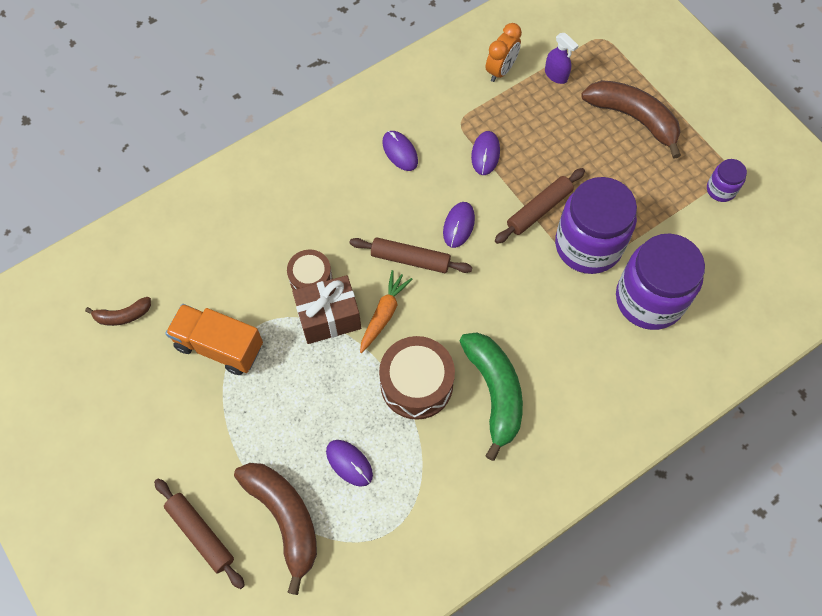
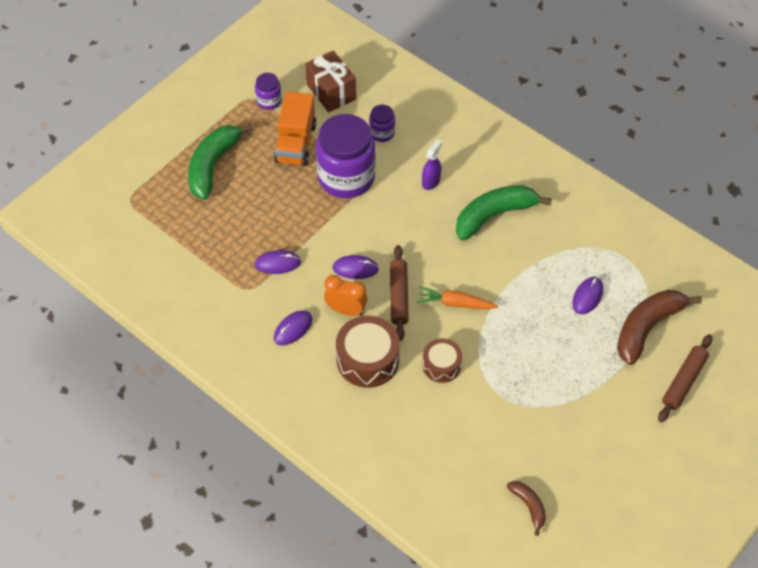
camera: 105 degrees left, 10 degrees down
orange truck [165,304,263,375] -> orange truck moved to [274,92,316,166]
brown gift [292,275,361,344] -> brown gift moved to [305,51,356,112]
brown drum [379,336,455,420] -> brown drum moved to [336,316,400,388]
orange clock [486,23,522,82] -> orange clock moved to [324,275,367,316]
brown rolling pin [495,168,585,244] -> none
purple spray bottle [545,33,579,84] -> purple spray bottle moved to [422,139,442,190]
brown banana [581,80,681,159] -> green banana [188,123,253,200]
purple jar [616,233,705,330] -> purple jar [369,105,395,142], size x0.46

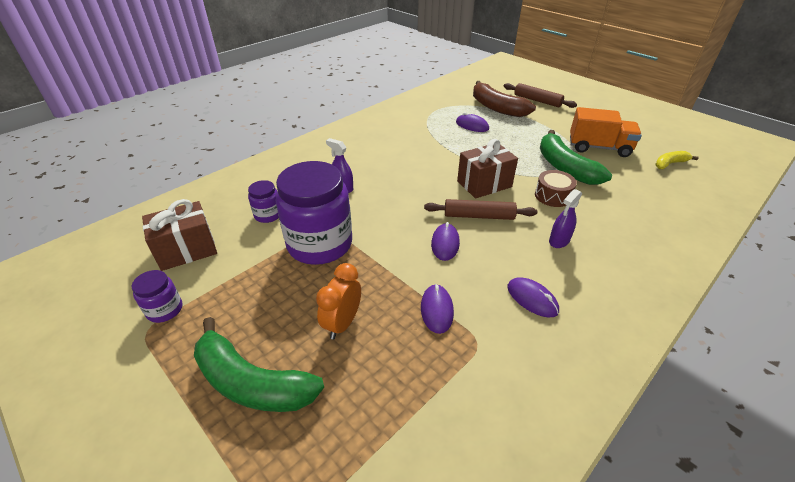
camera: 85 degrees left, 15 degrees down
orange truck [274,92,316,166] -> orange truck moved to [570,107,642,157]
orange clock [324,275,367,316] -> orange clock moved to [316,263,361,339]
brown drum [336,316,400,388] -> purple spray bottle [549,189,582,248]
orange carrot [417,286,498,310] -> brown gift [457,139,518,199]
green banana [456,185,552,241] -> green banana moved to [540,130,612,185]
brown banana [507,481,546,536] -> yellow banana [655,151,699,169]

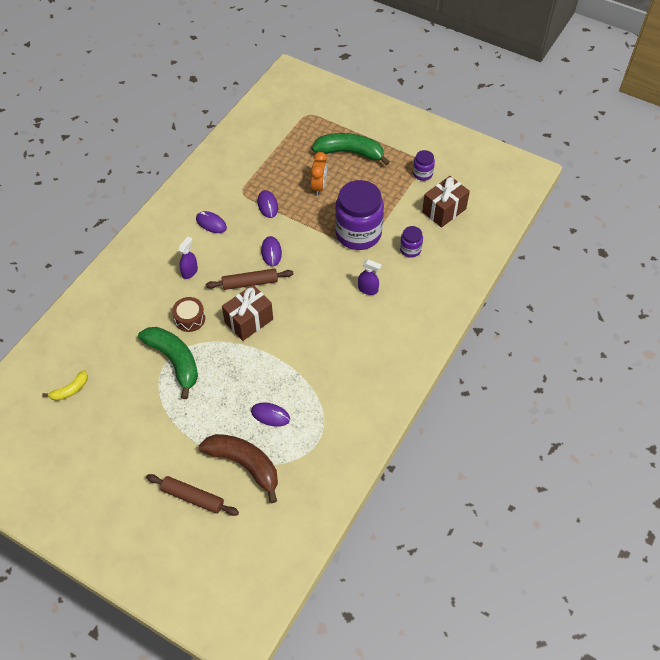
camera: 165 degrees right, 15 degrees up
orange truck [570,107,642,157] -> none

